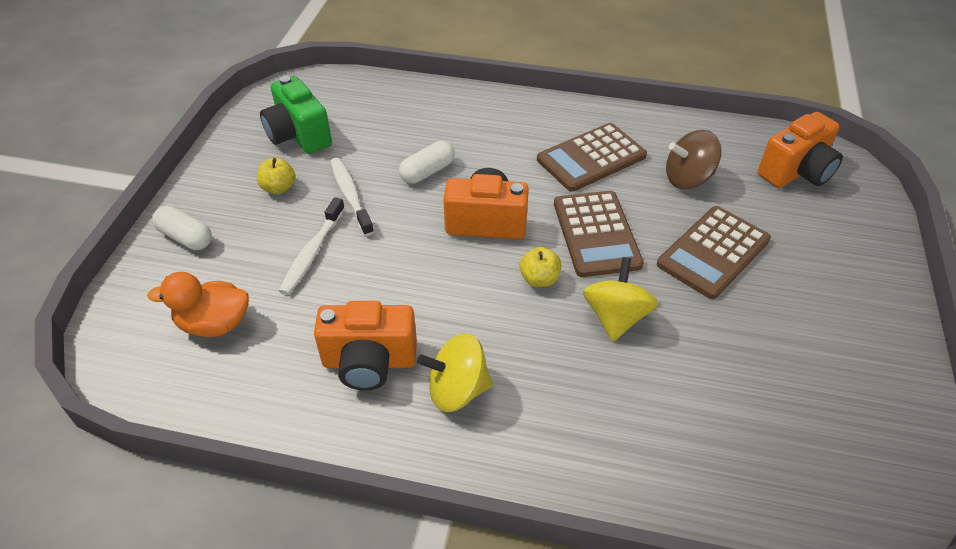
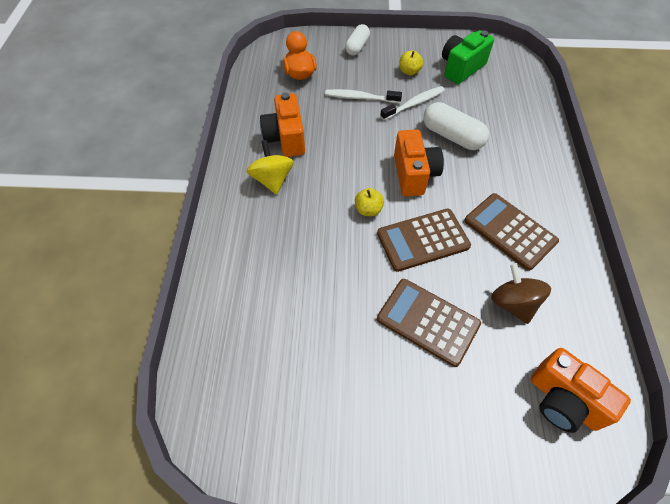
camera: 80 degrees right, 10 degrees up
white capsule [399,141,455,184] -> white capsule [423,102,489,150], size x1.51
yellow spinning top [583,257,658,341] -> none

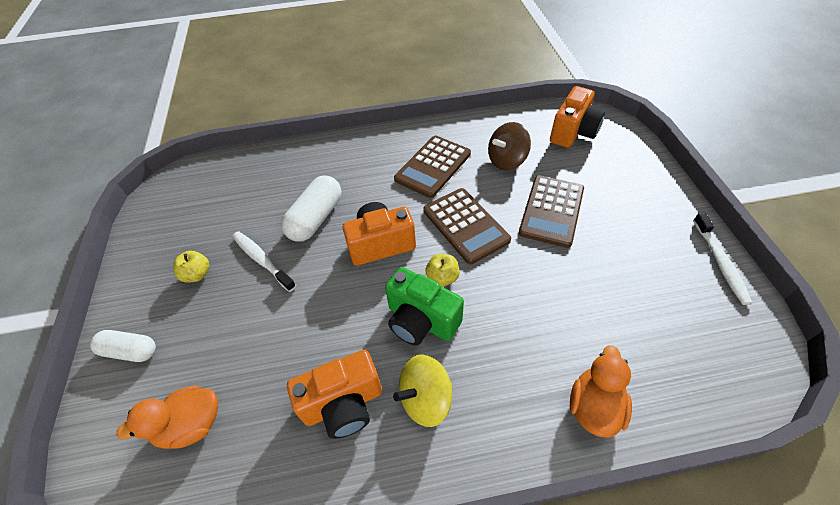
camera: 100 degrees left, 5 degrees down
white toothbrush [325,89,402,103] -> white toothbrush moved to [693,213,752,305]
green camera [442,30,494,84] -> green camera moved to [385,267,464,346]
none -> orange duck [570,345,632,438]

